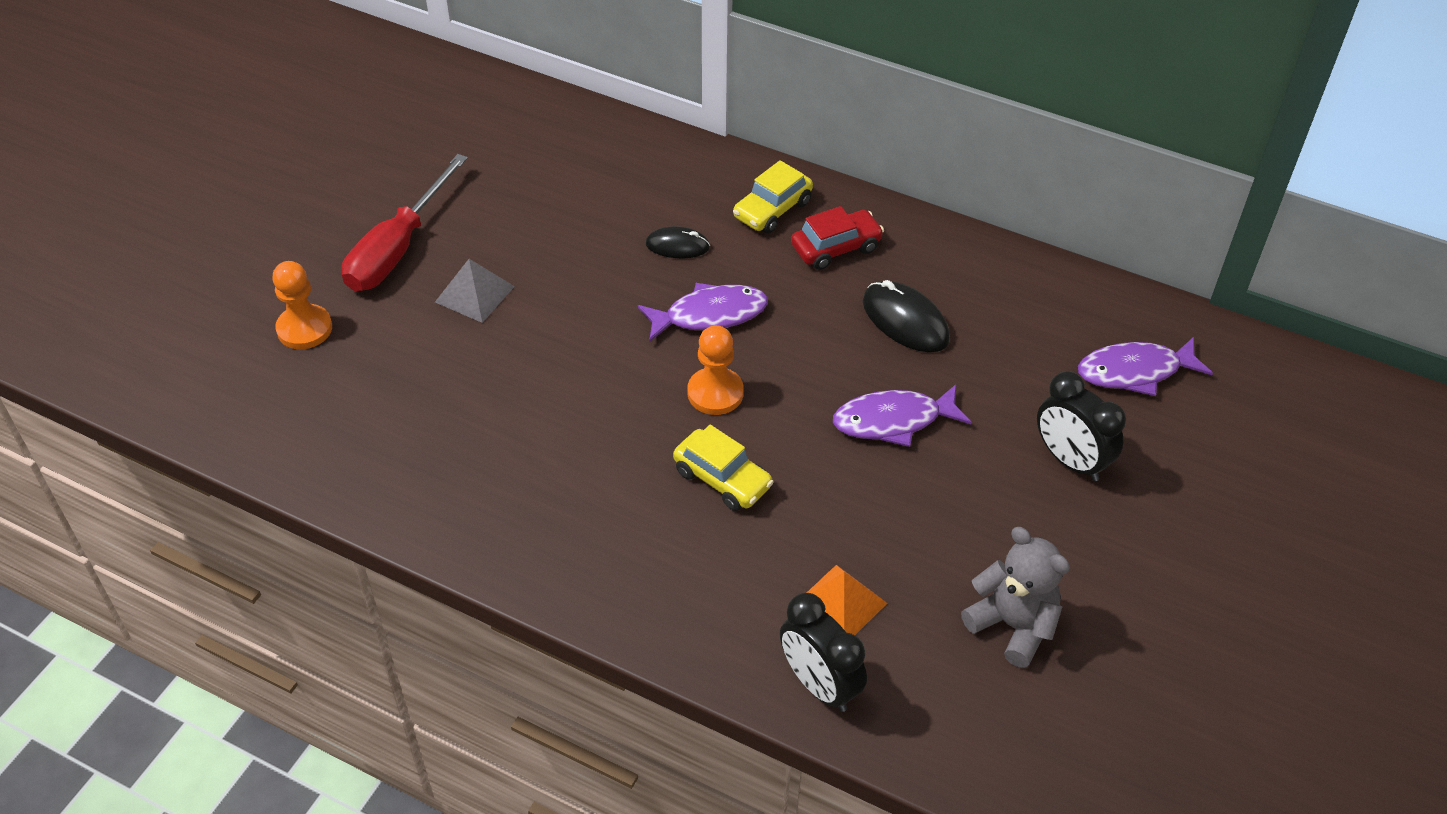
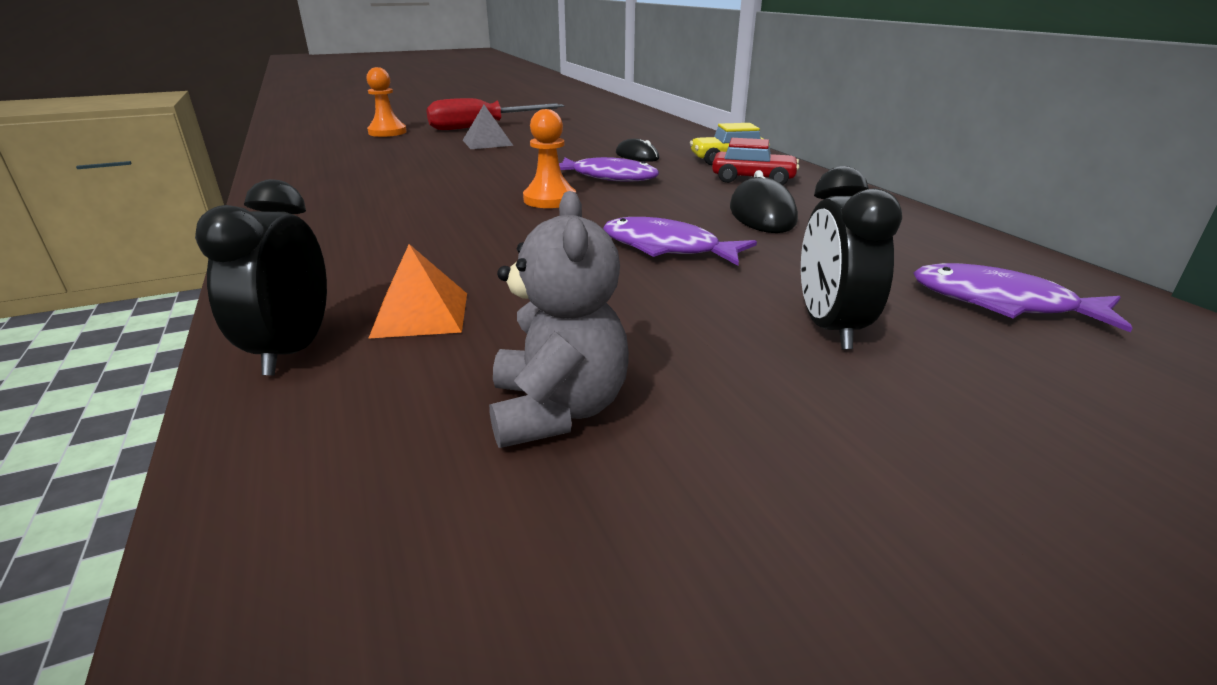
camera: 40 degrees right, 20 degrees down
yellow car [673,425,774,511] -> none

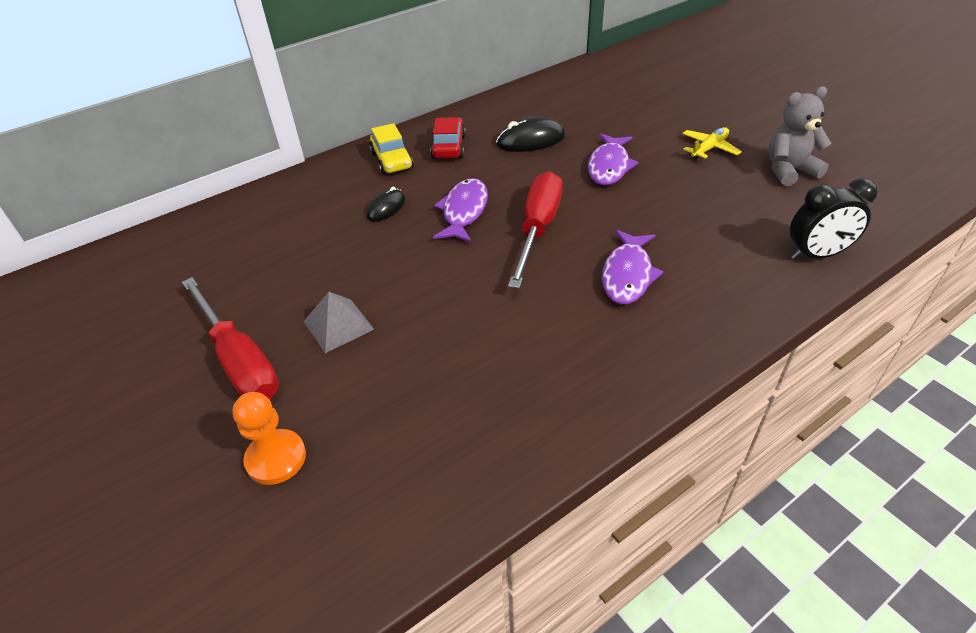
camera: 100 degrees left, 15 degrees up
orange pyramid [368,244,467,339] -> none
orange pawn [523,109,576,208] -> red screwdriver [508,171,563,288]
black clock [801,166,902,350] -> none
purple fish [913,263,1132,332] -> purple fish moved to [602,229,664,304]
none -> yellow plane [682,127,742,159]

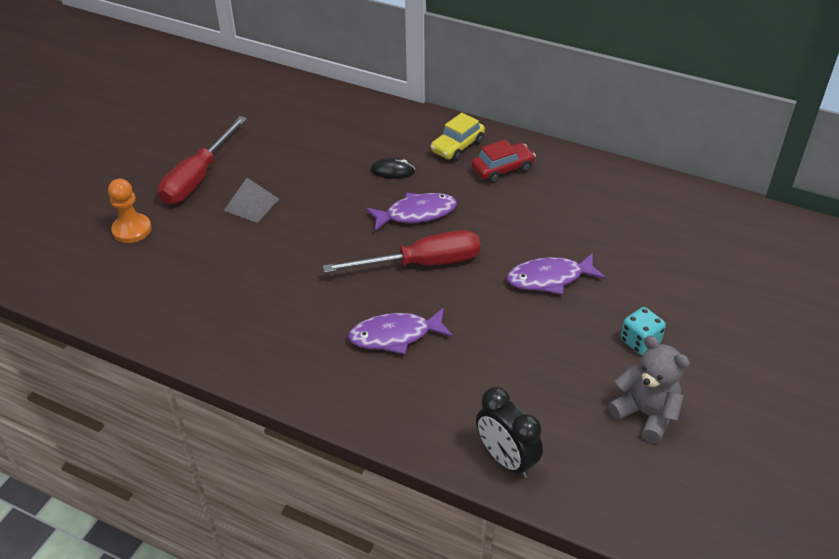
camera: 60 degrees right, 0 degrees up
black mouse [496,117,565,152] -> none
yellow plane [682,127,742,159] -> turquoise dice [621,307,666,355]

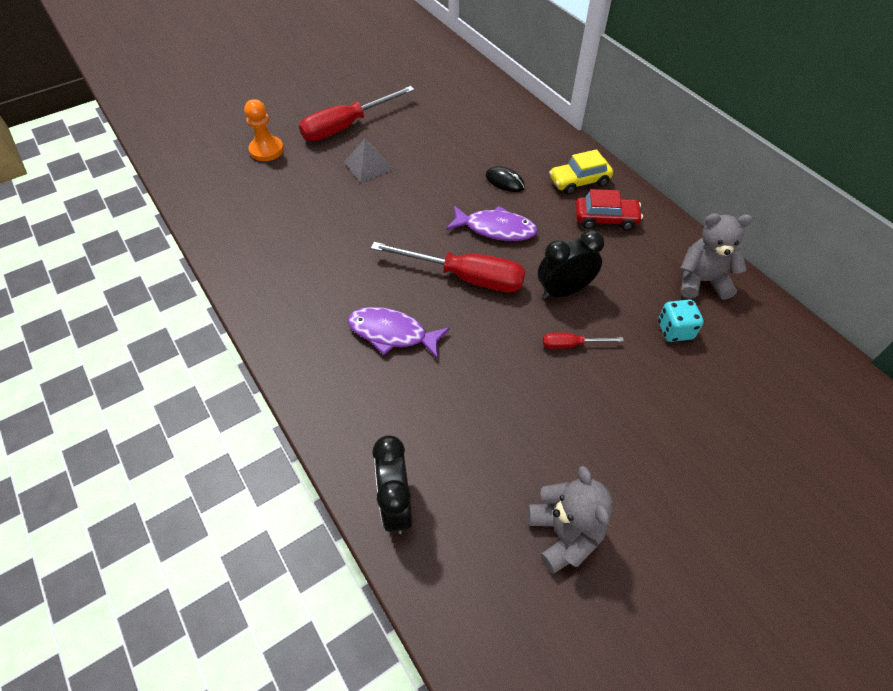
camera: 30 degrees right, 10 degrees up
purple fish [507,253,606,295] -> red screwdriver [543,333,624,349]
turquoise dice [621,307,666,355] -> turquoise dice moved to [658,299,704,342]
none -> black clock [538,230,605,299]
none -> grey teddy bear [681,213,753,300]

